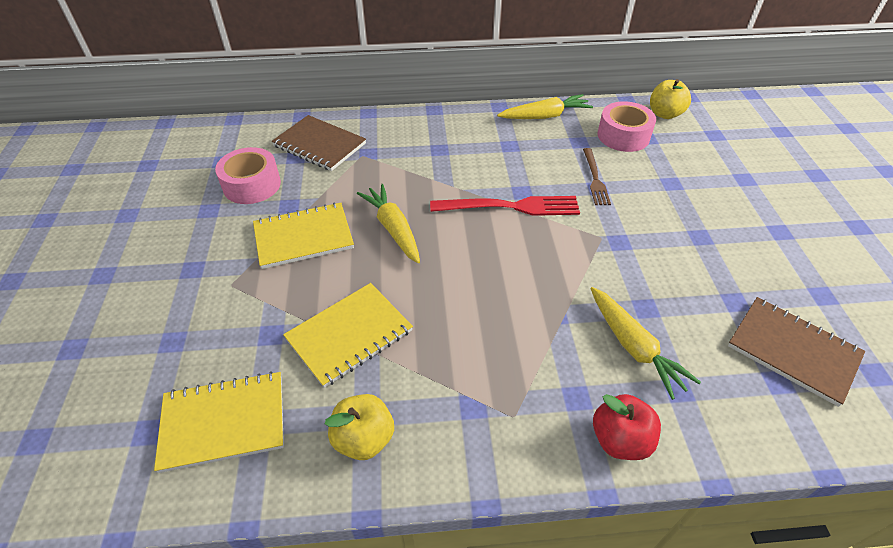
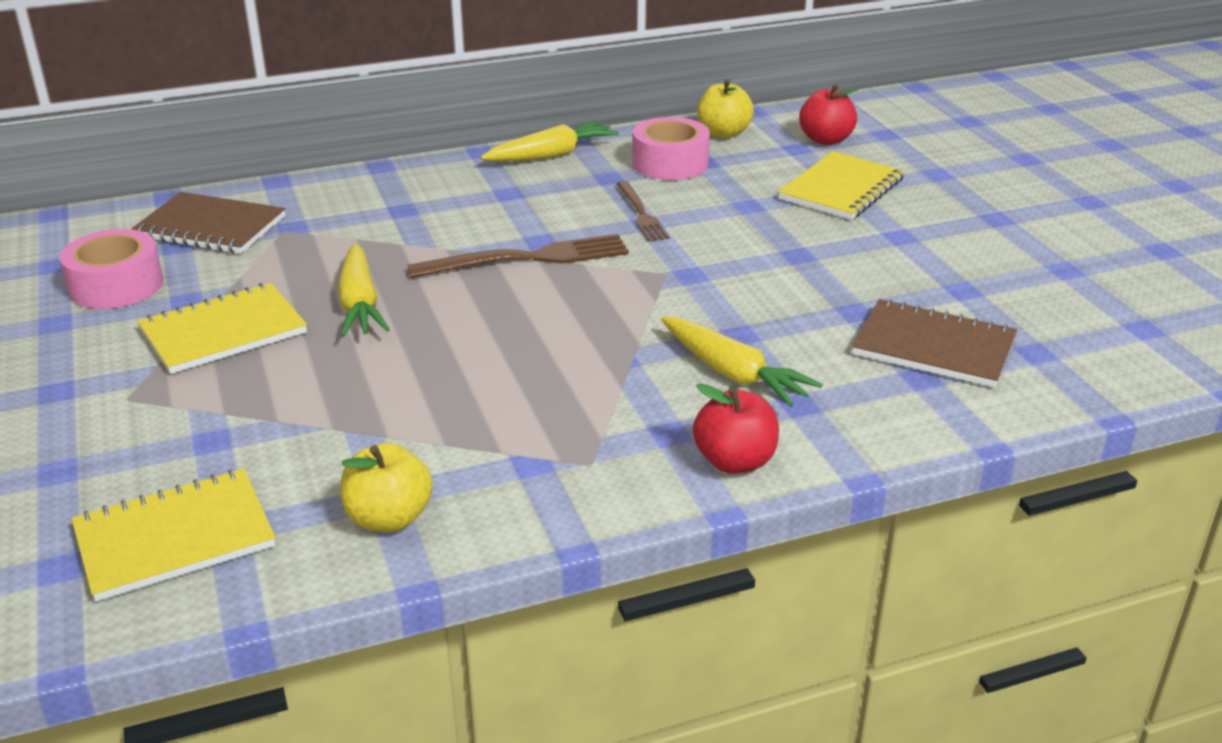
camera: 15 degrees left, 15 degrees down
yellow notebook [283,283,413,388] -> yellow notebook moved to [778,151,905,220]
yellow carrot [357,184,420,263] -> yellow carrot turned 150 degrees counterclockwise [338,244,390,337]
red fork [430,196,580,216] -> brown fork [407,234,629,278]
none -> red apple [799,84,859,145]

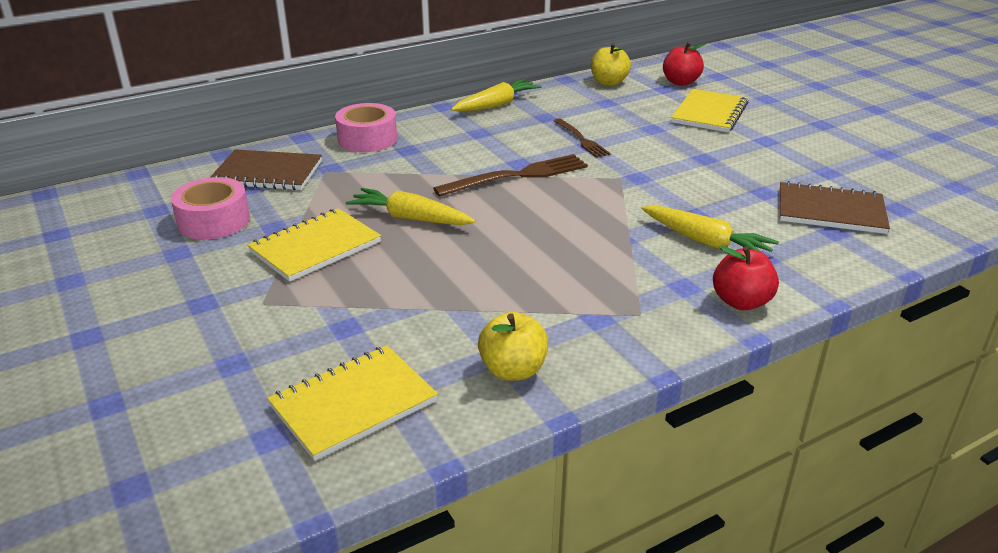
camera: 10 degrees left, 0 degrees up
yellow carrot [338,244,390,337] -> yellow carrot turned 135 degrees clockwise [346,188,475,225]
pink tape [632,117,710,180] -> pink tape moved to [335,103,397,152]

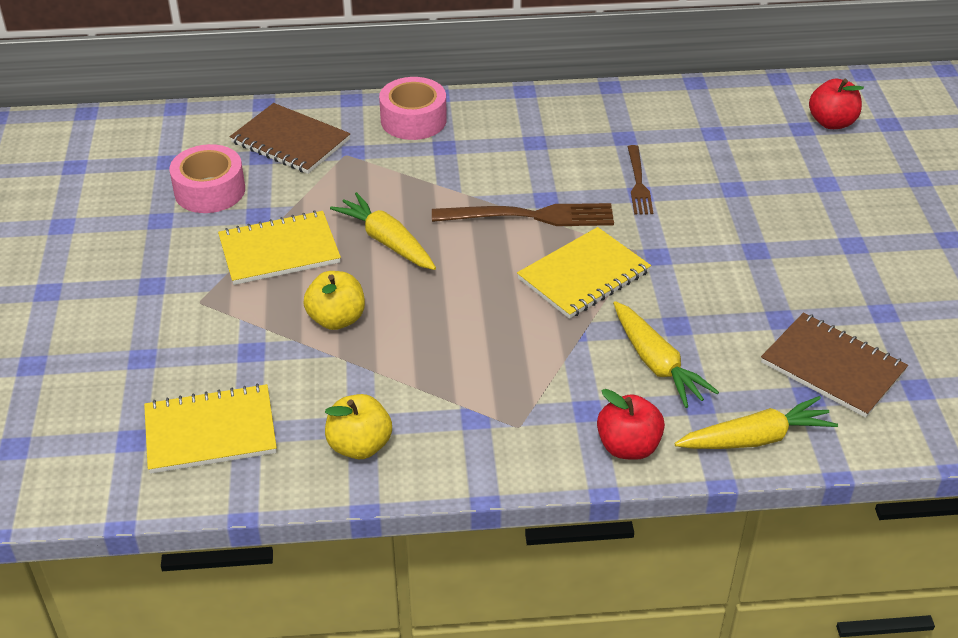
camera: 25 degrees right, 10 degrees up
yellow carrot [451,79,541,112] -> yellow carrot moved to [675,396,838,449]
yellow apple [591,43,631,86] -> yellow apple moved to [303,271,365,330]
yellow notebook [671,89,748,133] -> yellow notebook moved to [517,227,651,319]

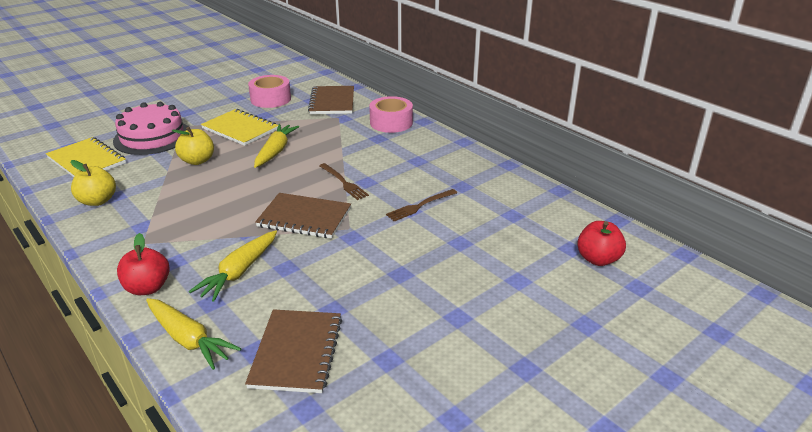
camera: 55 degrees right, 10 degrees down
brown fork [432,203,614,226] -> brown fork [319,163,369,200], size x0.61
yellow notebook [517,227,651,319] -> brown notebook [255,193,351,239]
none -> pink cake [113,102,188,155]

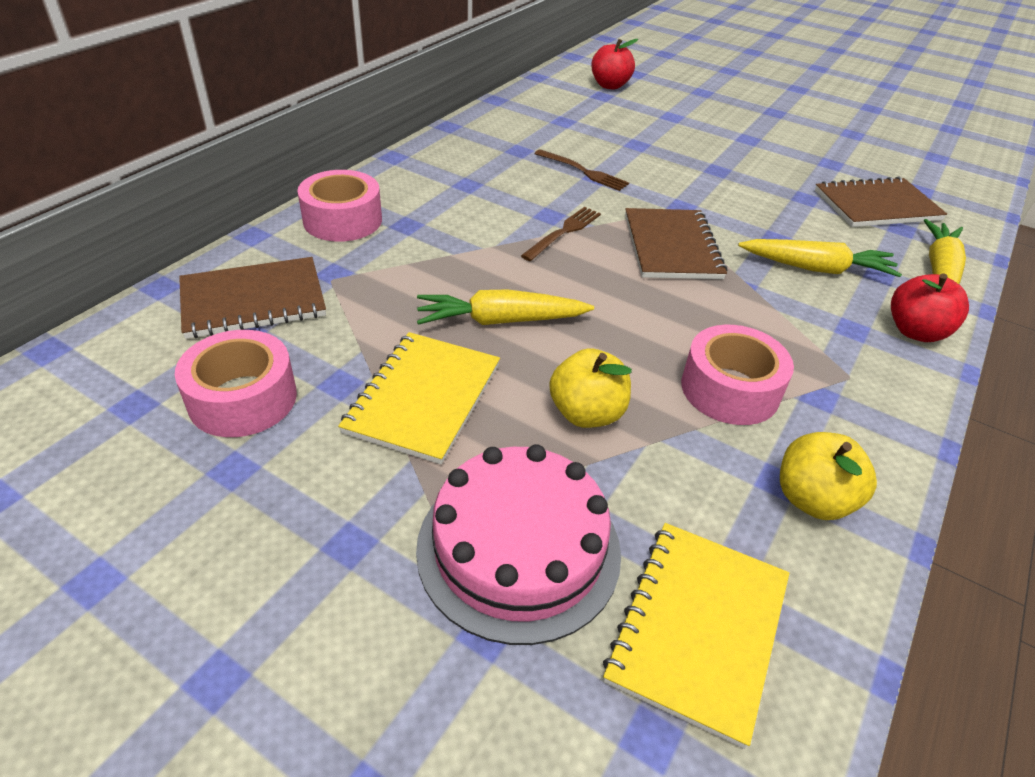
camera: 110 degrees left, 10 degrees up
none -> pink tape [681,325,794,425]

